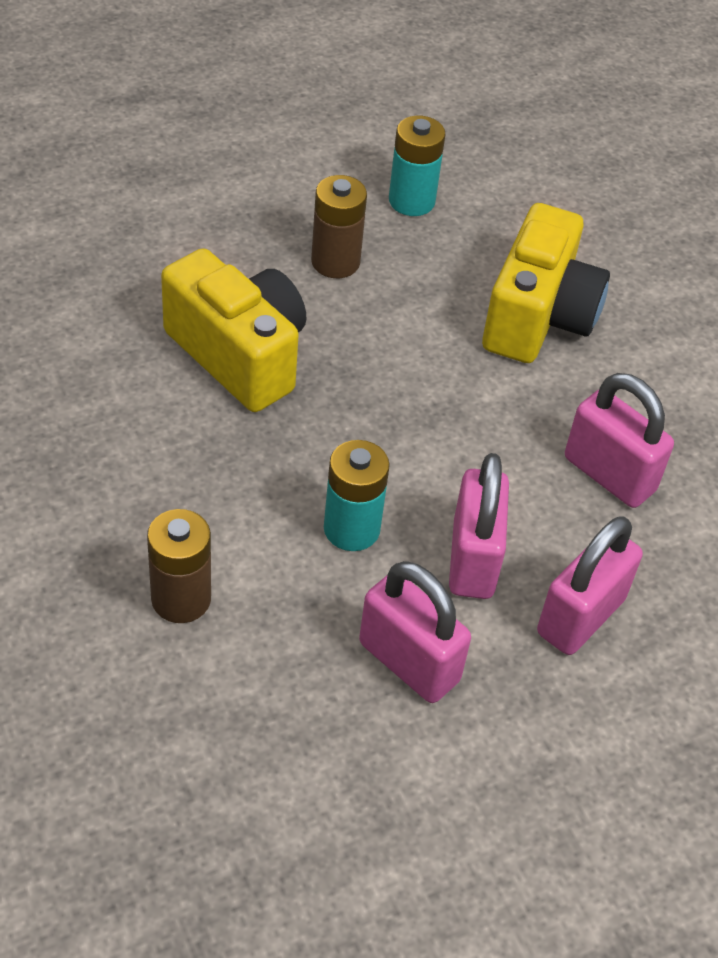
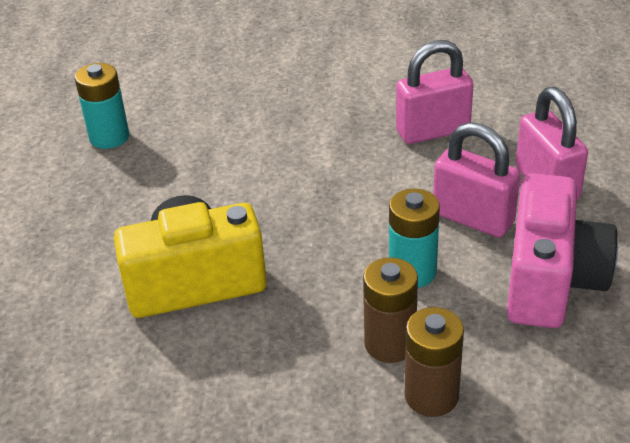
camera: 55 degrees left, 10 degrees down
brown battery [311,175,367,278] -> brown battery moved to [363,257,418,363]
pink padlock [359,561,471,703] -> pink camera [507,173,618,328]
yellow camera [482,203,610,363] -> none

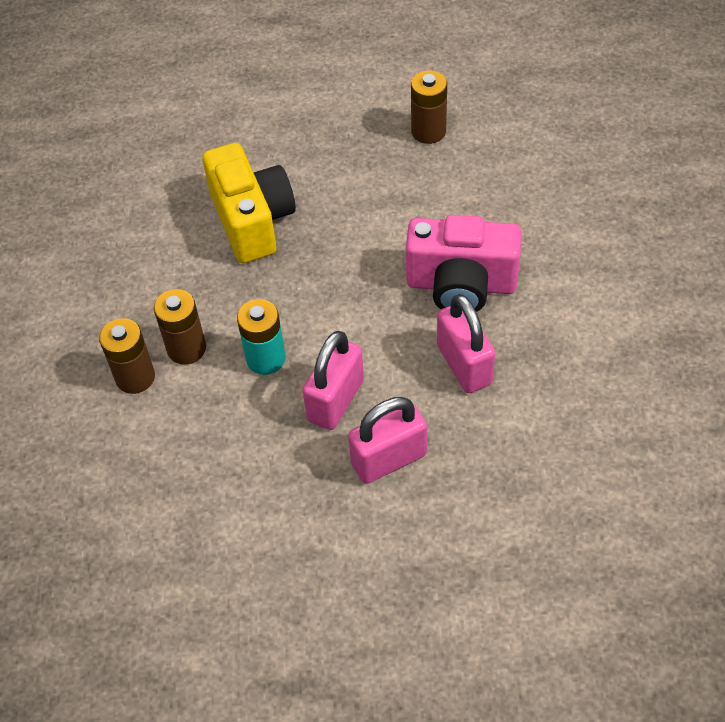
camera: 85 degrees right, 15 degrees up
turquoise battery [75,63,129,149] -> brown battery [411,70,447,144]
pink camera [507,173,618,328] -> pink camera moved to [406,215,522,312]

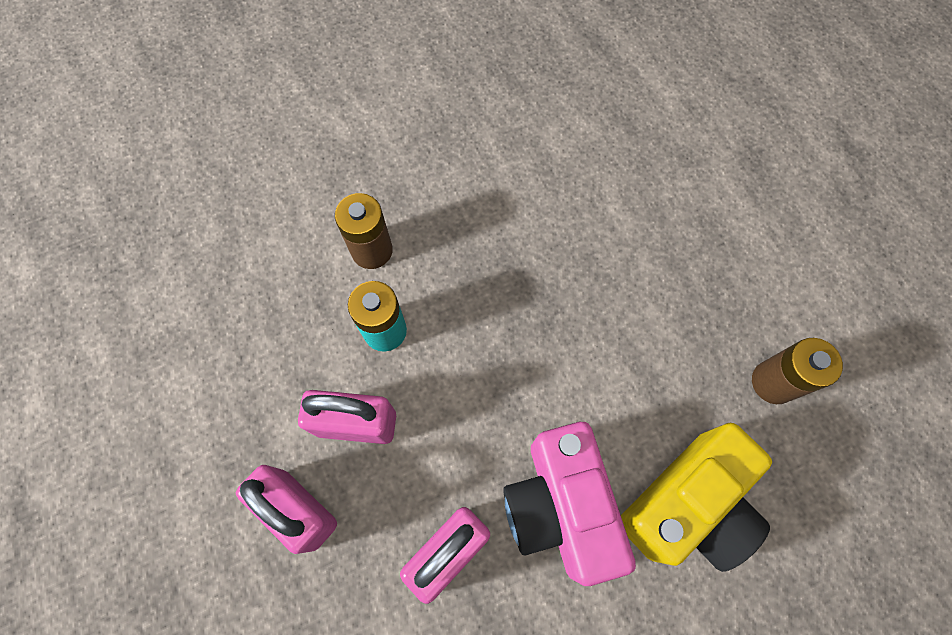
camera: 65 degrees right, 15 degrees up
brown battery [99,318,155,394] -> none
yellow camera [202,143,296,263] -> yellow camera moved to [621,423,772,572]

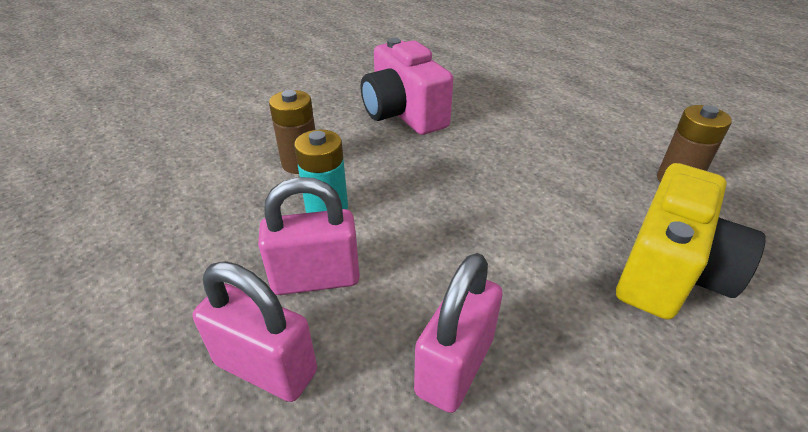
camera: 15 degrees left, 30 degrees down
pink camera [503,422,636,586] -> pink camera moved to [361,38,453,135]

